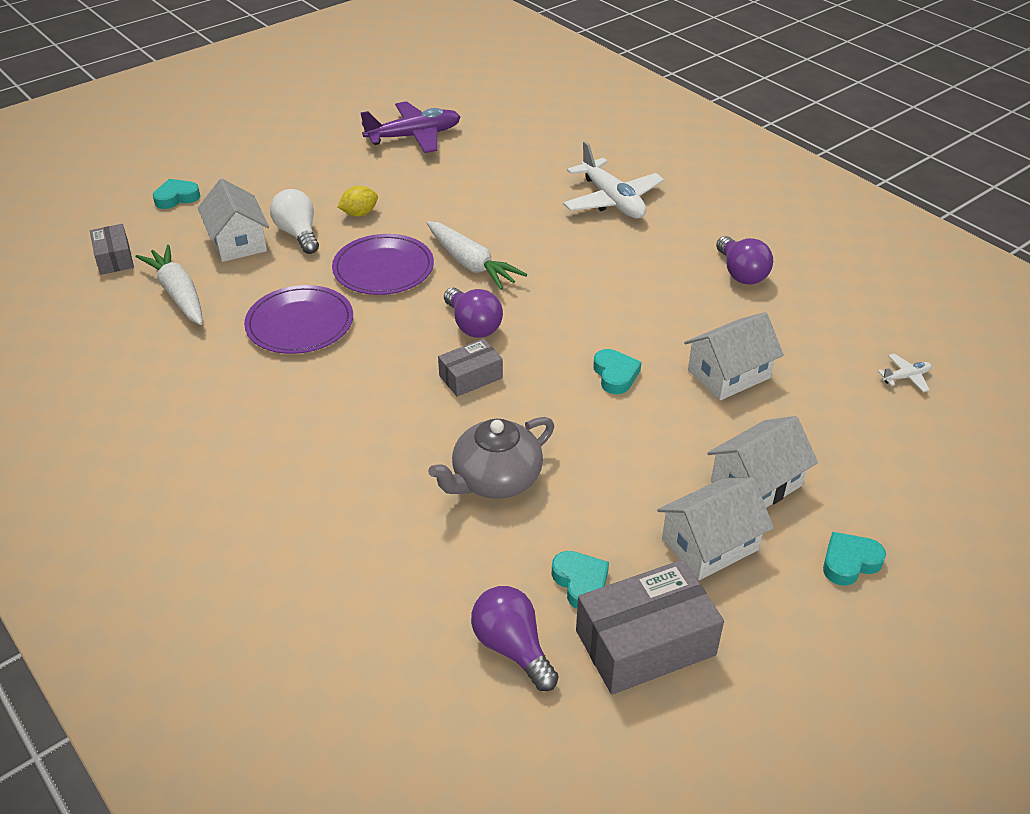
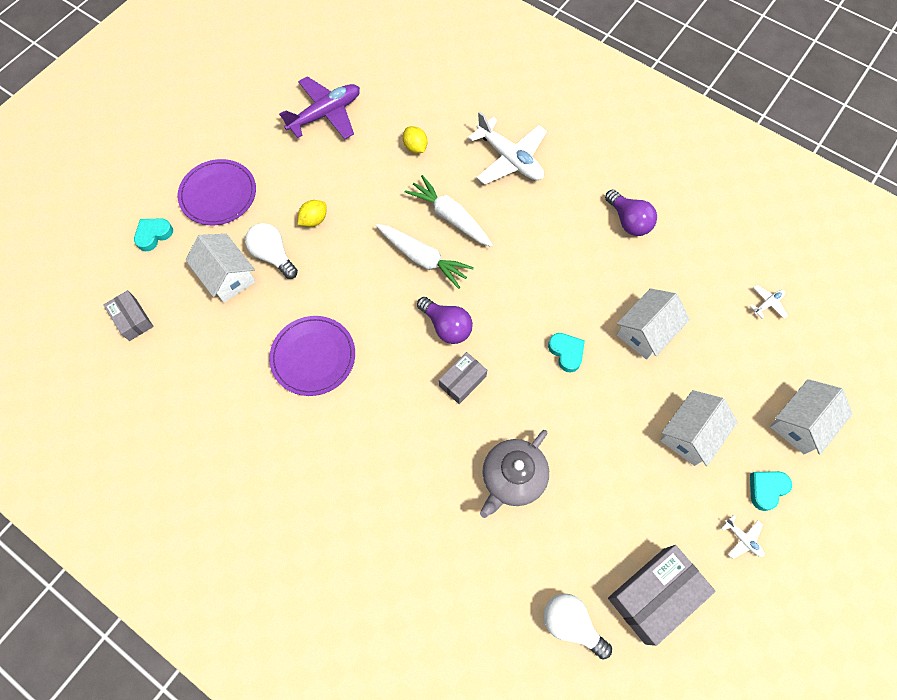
camera: 15 degrees left, 25 degrees up
white carrot [136,245,202,325] -> white carrot moved to [405,175,493,247]
purple plate [332,234,434,295] -> purple plate moved to [178,159,256,225]
purple light bulb [471,586,559,691] -> white light bulb [544,593,612,660]
turquoise heart [551,551,609,609] -> none
white house [657,477,774,580] -> white house moved to [770,379,852,455]
none -> yellow lemon [403,126,427,153]
none -> white plane [721,515,765,559]

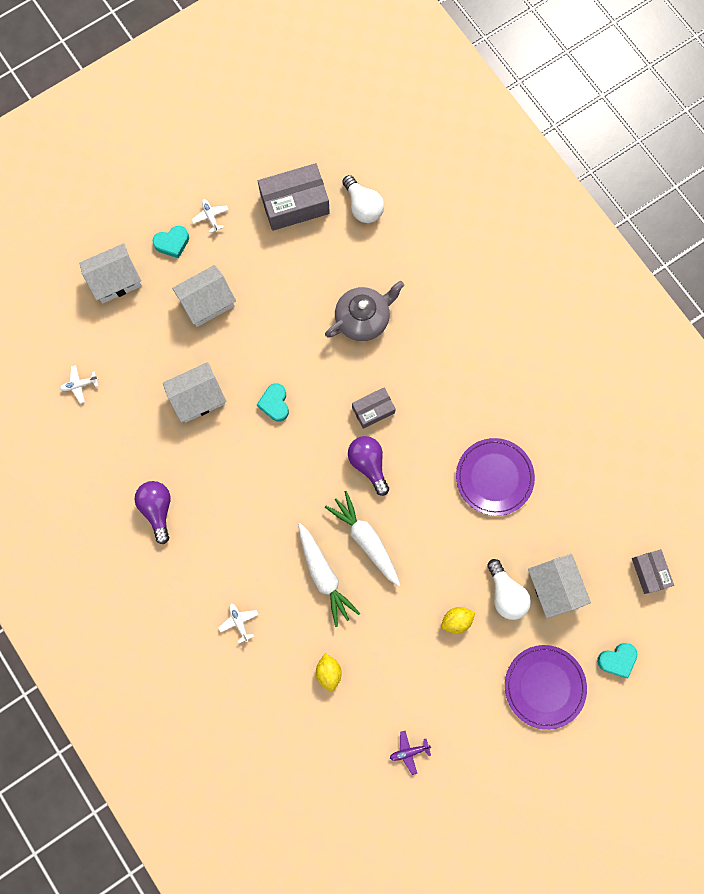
camera: 160 degrees left, 10 degrees up
purple plane [279,76,360,139] -> purple plane [390,731,431,775], size x0.44
white plane [468,111,547,185] -> white plane [218,604,259,643], size x0.44

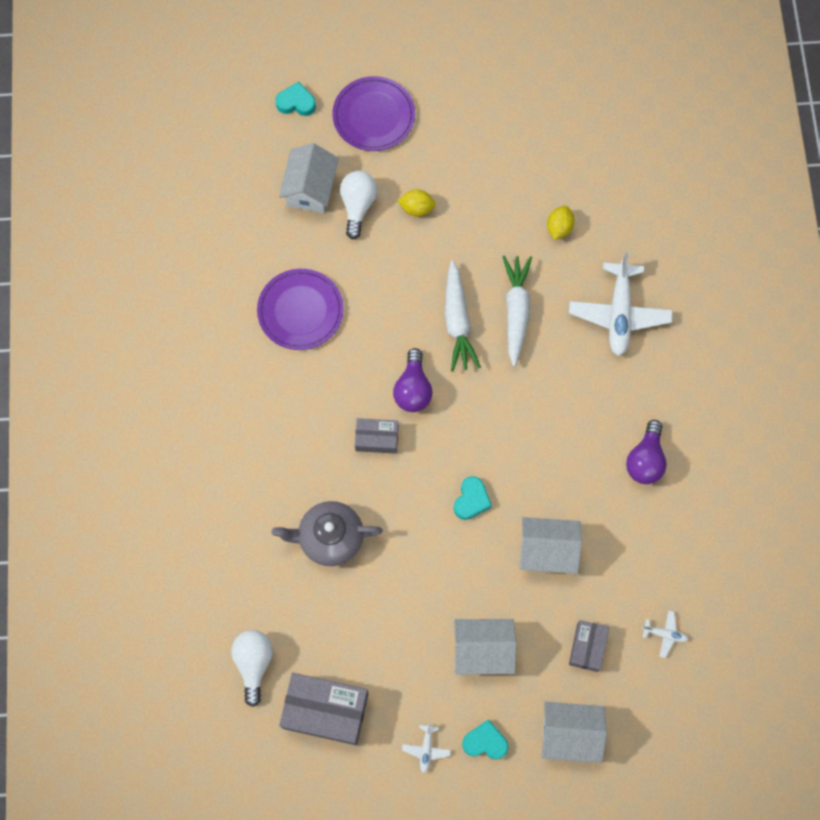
camera: 150 degrees left, 5 degrees down
white plane [218,604,259,643] -> white plane [569,252,673,356], size x2.30
purple plane [390,731,431,775] -> none
grey box [632,549,674,594] -> grey box moved to [569,620,609,672]

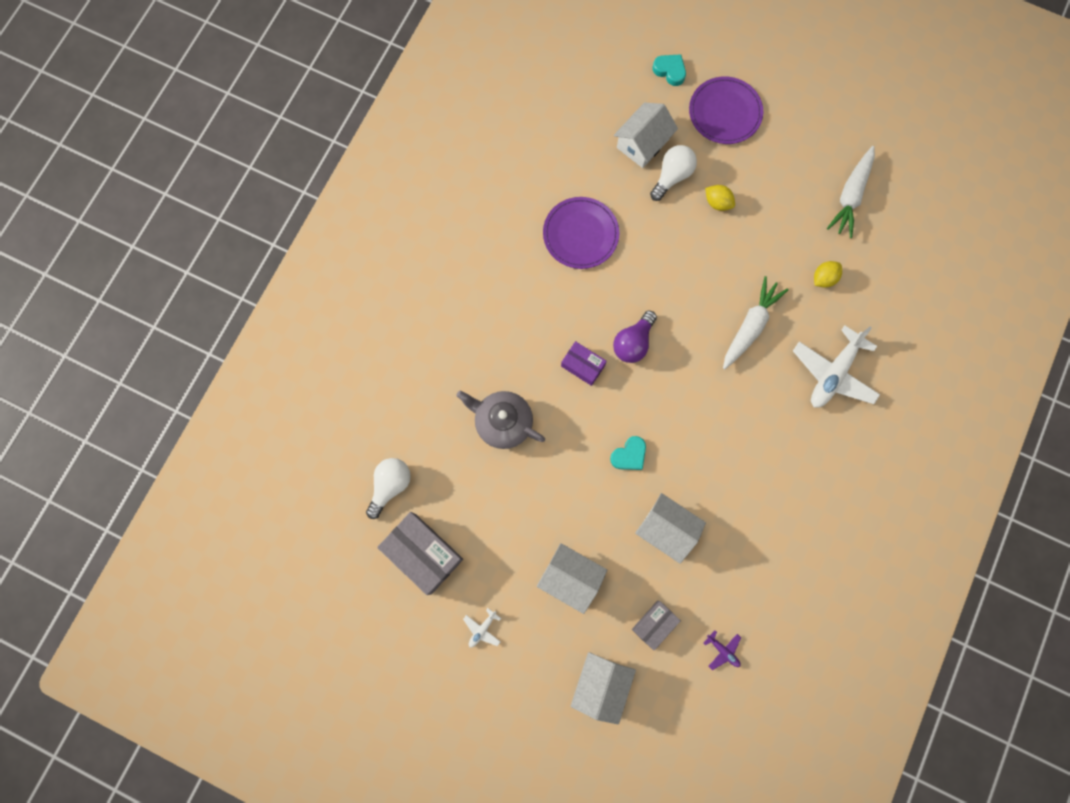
camera: 30 degrees right, 5 degrees up
grey box [355,418,398,454] -> purple box [561,341,607,386]
white carrot [445,260,481,372] -> white carrot moved to [827,146,875,238]
turquoise heart [462,719,508,760] -> none
white house [541,701,607,763] -> white house turned 75 degrees clockwise [571,652,636,725]
purple light bulb [626,420,667,484] -> none
white plane [642,610,689,658] -> purple plane [704,630,741,670]

